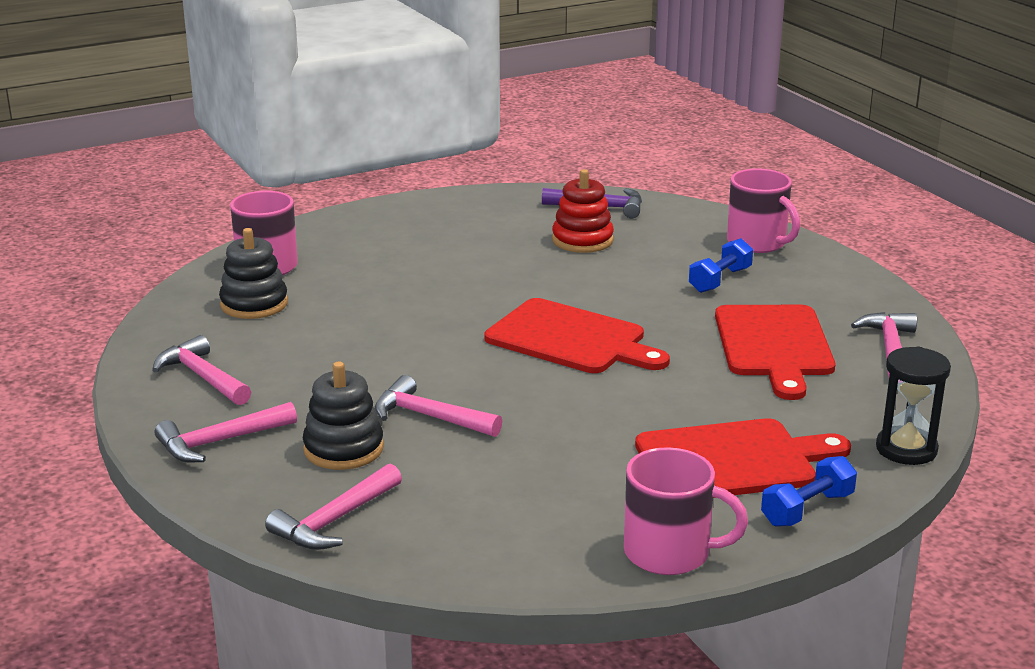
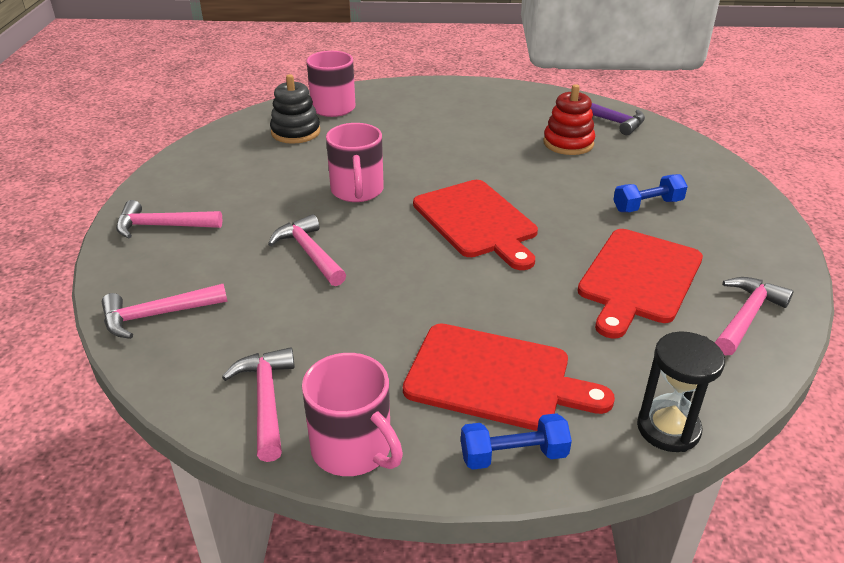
camera: 30 degrees right, 10 degrees up
pink hammer [152,335,251,405] -> pink hammer moved to [222,347,295,462]
black stacking toy [303,362,384,470] -> none
pink mug [727,168,800,253] -> pink mug moved to [326,123,384,202]

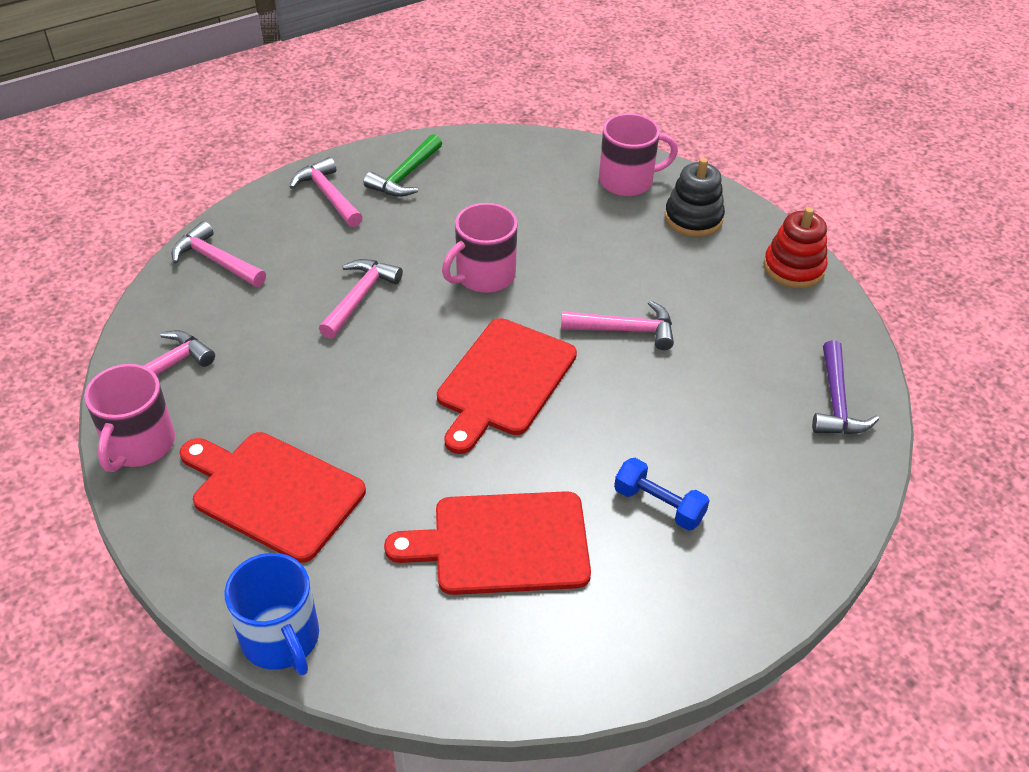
camera: 55 degrees right, 10 degrees up
black stacking toy [270,74,320,144] -> black stacking toy moved to [665,158,725,237]
red cutting board [403,323,615,431] -> red cutting board turned 135 degrees clockwise [180,432,366,563]
blue dumbbell [461,413,572,470] -> none
red stacking toy [543,84,595,155] -> red stacking toy moved to [763,207,828,288]
black hourglass [637,331,725,452] -> blue mug [224,553,319,675]
pink hammer [715,277,793,355] -> pink hammer moved to [561,300,674,350]
none -> green hammer [364,134,442,197]

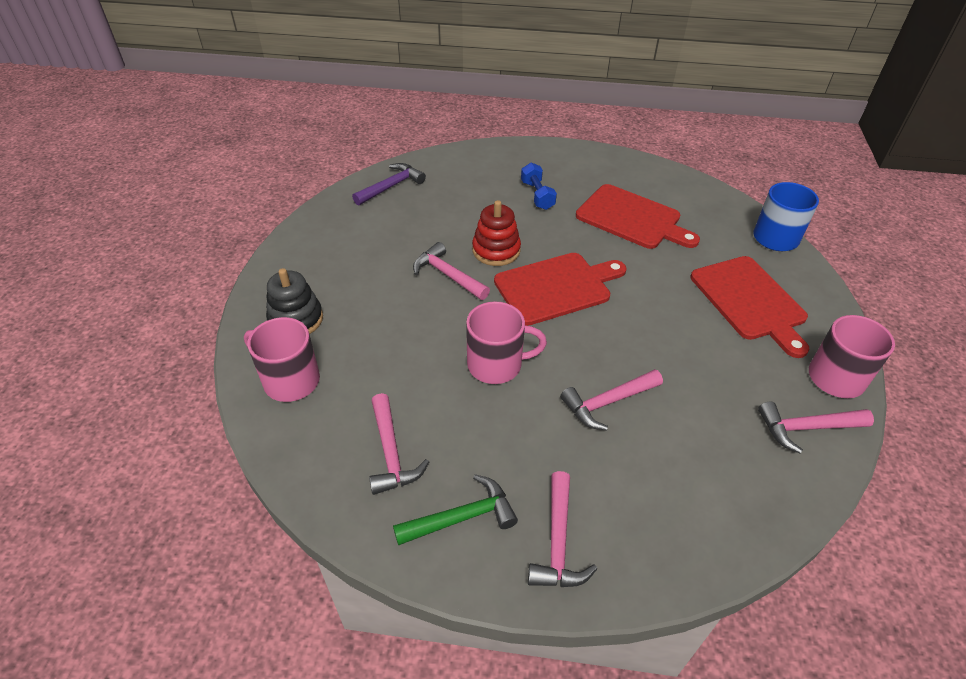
camera: 140 degrees left, 0 degrees up
pink hammer [171,221,266,287] -> pink hammer moved to [369,393,429,495]
red stacking toy [763,207,828,288] -> red stacking toy moved to [472,200,521,266]

